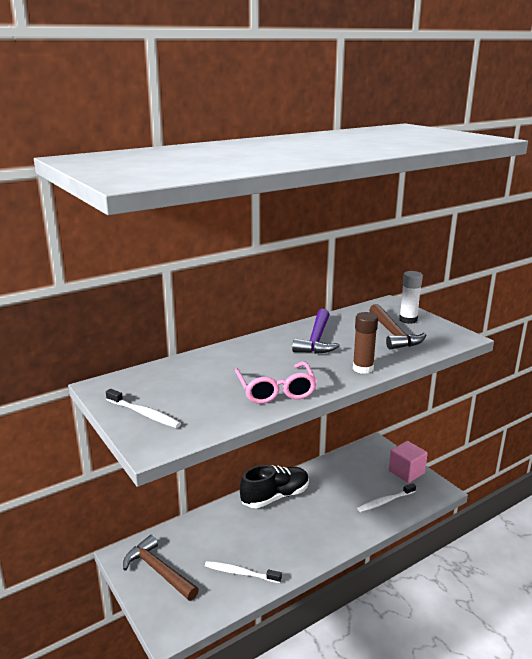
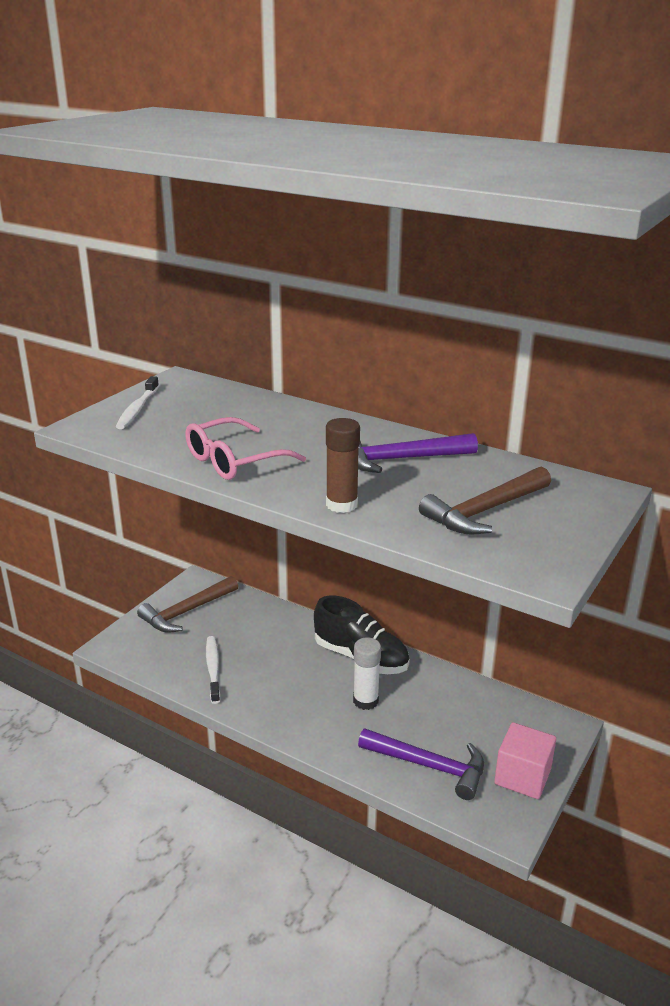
camera: 65 degrees right, 5 degrees up
brown hammer [123,535,199,601] -> brown hammer turned 150 degrees counterclockwise [137,576,238,633]
white toothbrush [357,483,416,512] -> purple hammer [358,728,484,800]
white glue stick [399,271,423,324] -> white glue stick moved to [353,638,381,710]

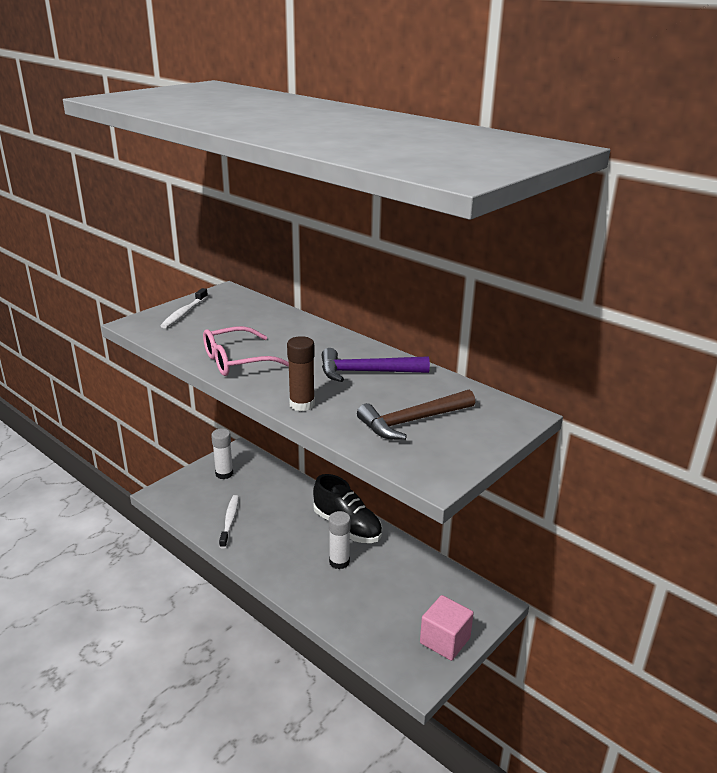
camera: 10 degrees right, 0 degrees up
brown hammer [137,576,238,633] -> white glue stick [211,429,233,479]
purple hammer [358,728,484,800] -> none

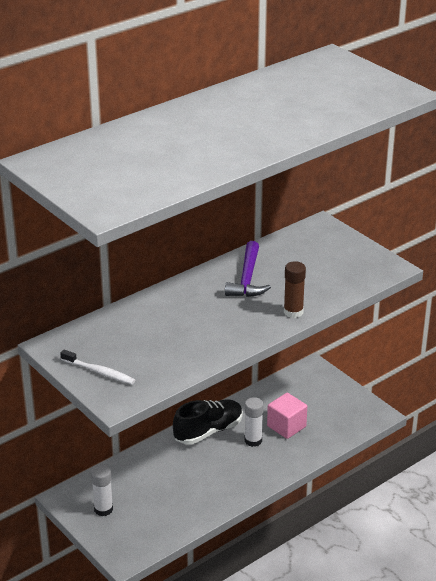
camera: 80 degrees left, 5 degrees up
pink glasses [203,326,289,376] -> none
white toothbrush [219,495,239,548] -> none
brown hammer [357,389,475,440] -> none
pink cube [420,595,474,661] -> pink cube moved to [267,393,307,439]

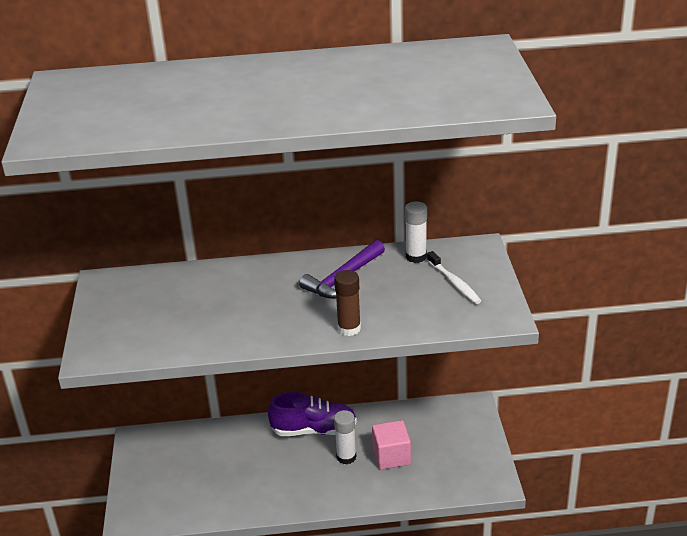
camera: 35 degrees right, 0 degrees up
white toothbrush [60,350,135,385] -> white toothbrush moved to [427,251,481,304]
white glue stick [91,464,113,516] -> white glue stick moved to [405,201,427,263]
black shoe [173,399,243,444] -> purple shoe [268,392,357,436]

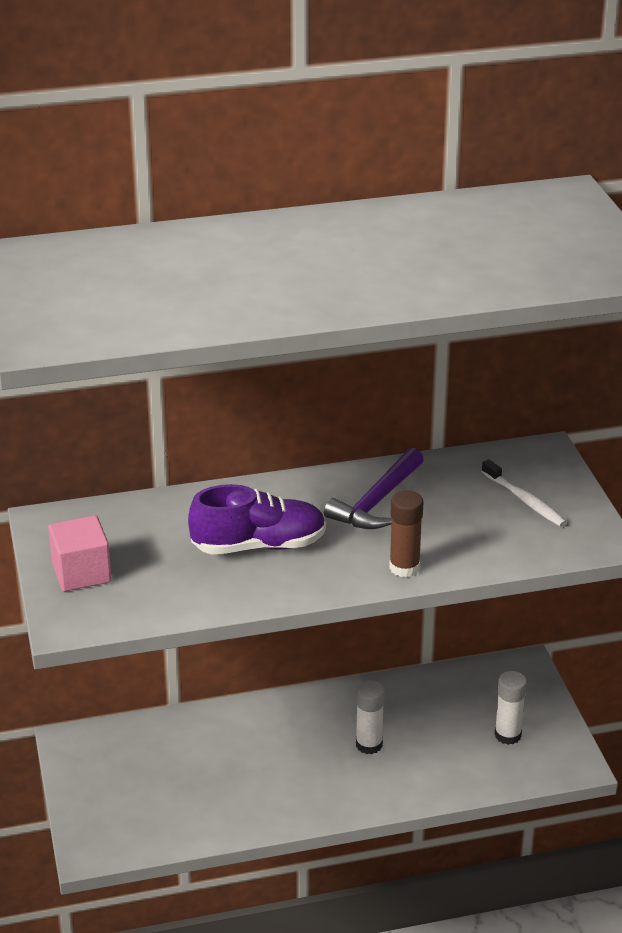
camera: 10 degrees left, 0 degrees up
purple shoe [268,392,357,436] -> purple shoe moved to [188,484,326,555]
pink cube [372,420,411,470] -> pink cube moved to [48,515,112,592]
white glue stick [405,201,427,263] -> white glue stick moved to [494,671,527,745]

